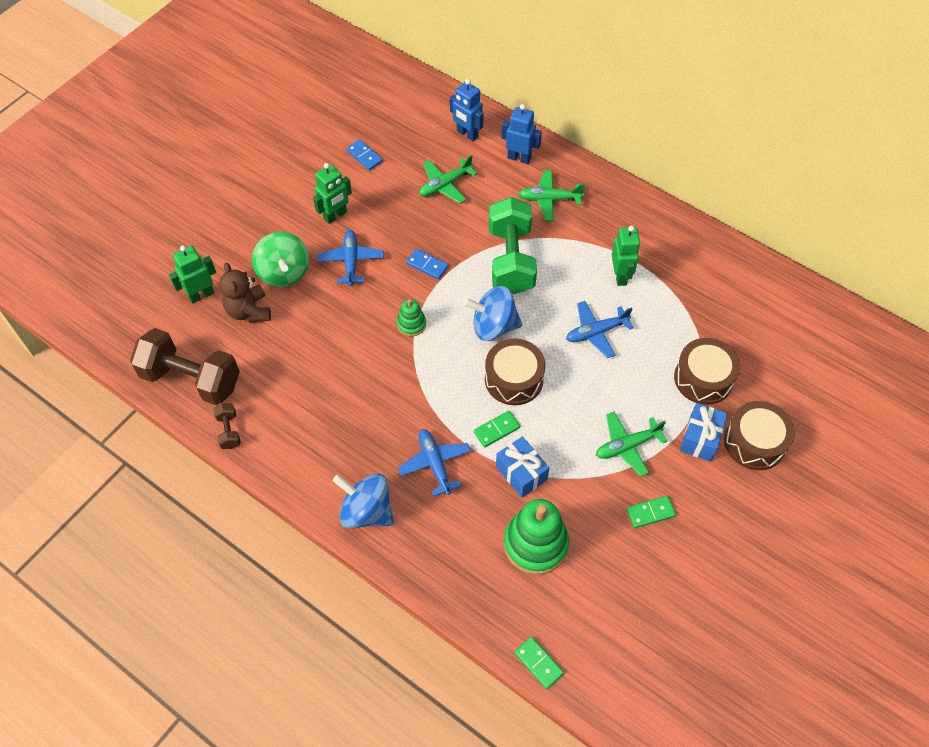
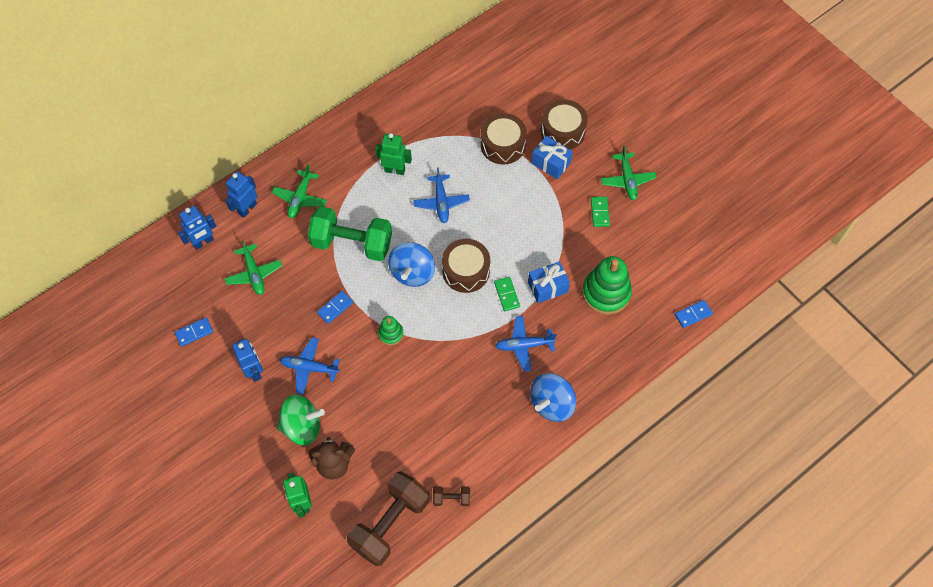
camera: 75 degrees left, 5 degrees up
green robot [313,163,352,224] -> blue robot [232,339,263,382]
green domino [514,637,564,689] -> blue domino [675,300,713,328]
green plane [596,412,667,476] -> green plane moved to [601,146,657,200]

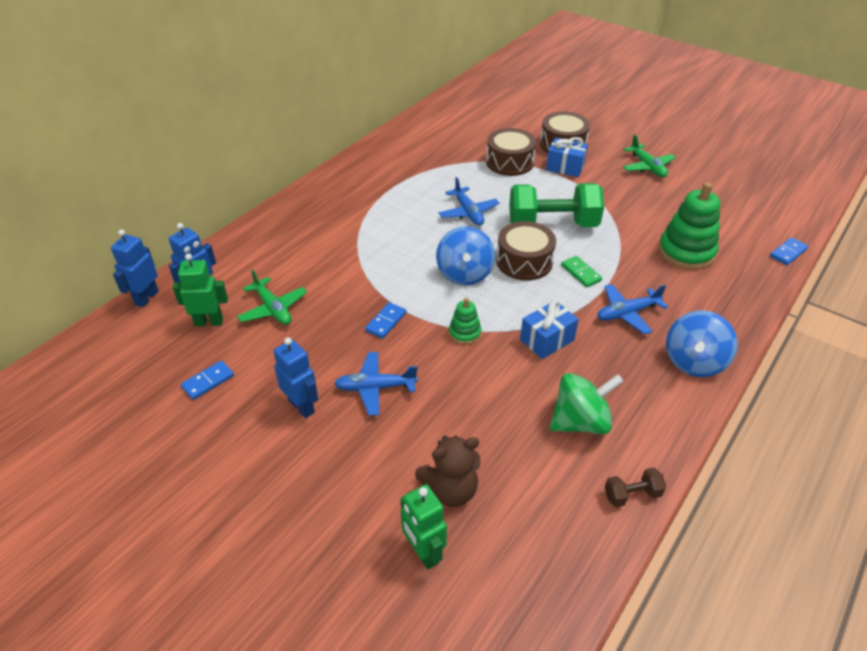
camera: 15 degrees left, 20 degrees down
blue robot [225,171,257,218] -> blue robot moved to [111,230,159,307]
green plane [272,164,327,218] -> none
green spinning top [276,395,325,445] -> green spinning top moved to [550,373,624,434]
green dumbbell [308,206,392,261] -> green dumbbell moved to [509,183,604,227]
brown dumbbell [347,471,430,567] -> none
green robot [375,133,412,175] -> green robot moved to [173,253,228,327]
blue gift [528,261,570,303] -> blue gift moved to [520,300,579,359]
green domino [591,196,610,227] -> none

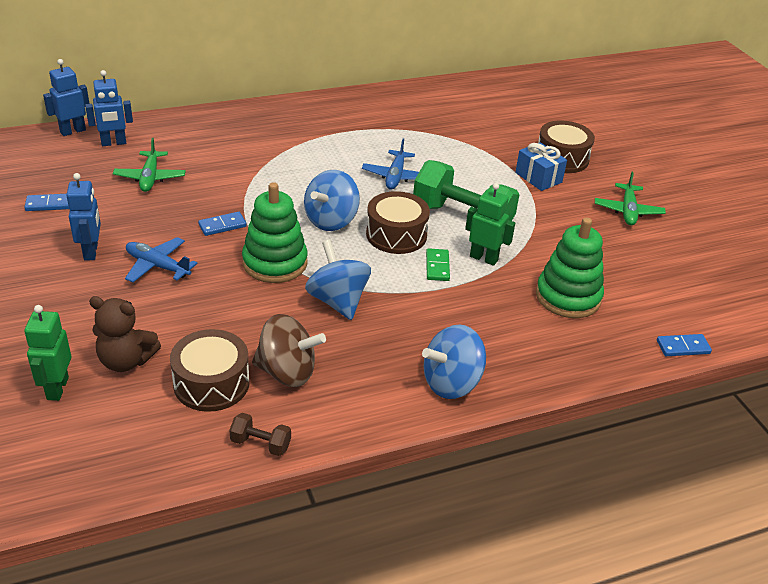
camera: 30 degrees right, 5 degrees down
green robot [173,253,228,327] -> green robot moved to [465,183,515,266]
green stacking toy [449,298,481,345] -> green stacking toy [242,182,308,283], size x1.95
brown drum [486,128,536,176] -> brown drum moved to [170,329,250,412]
blue gift [520,300,579,359] -> blue spinning top [305,240,371,320]
green spinning top [550,373,624,434] -> brown spinning top [252,314,326,387]
blue plane [597,284,668,335] -> none

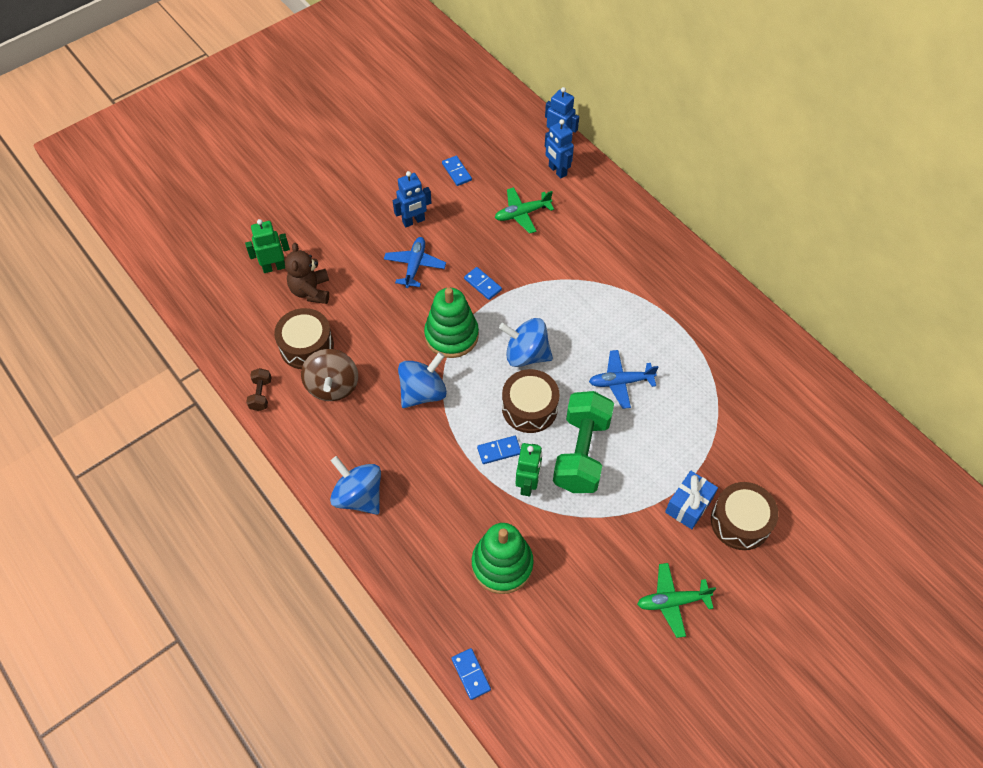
camera: 75 degrees right, 20 degrees up
green domino [426,248,450,281] -> blue domino [477,436,521,464]

